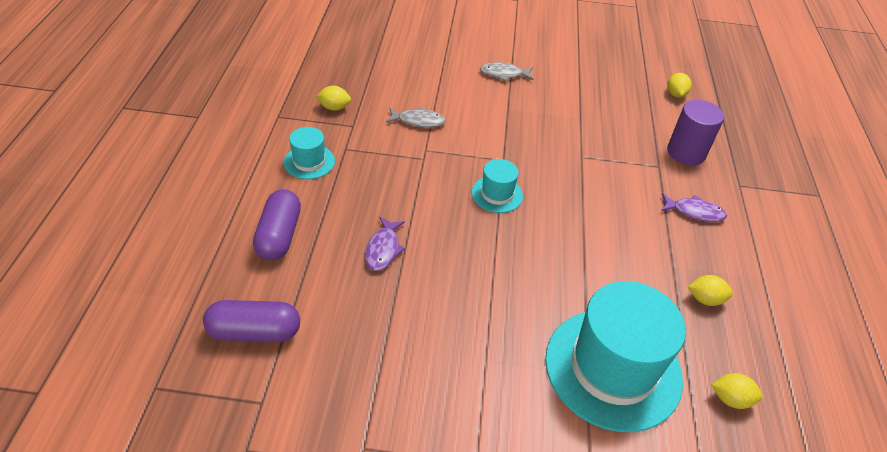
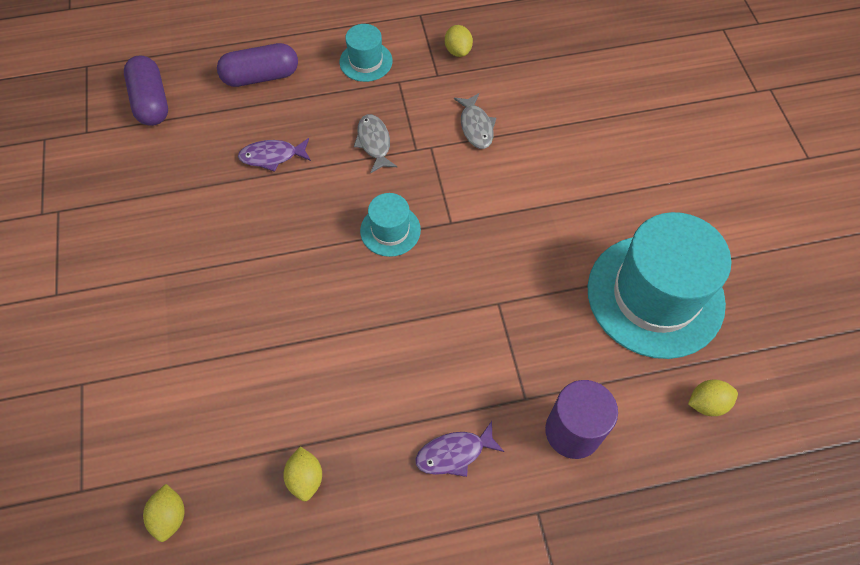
camera: 75 degrees right, 15 degrees up
grey fish [480,62,533,82] -> grey fish moved to [354,114,397,174]
turquoise hat [545,281,686,432] -> turquoise hat moved to [588,212,731,359]
purple fish [661,193,727,222] -> purple fish turned 75 degrees clockwise [415,421,504,477]

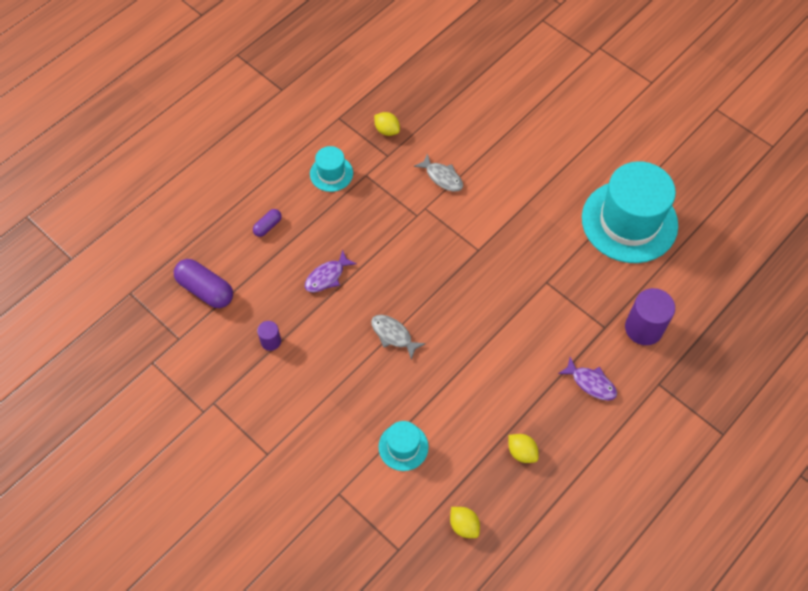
camera: 35 degrees left, 0 degrees up
purple capsule [217,43,298,87] -> purple capsule [253,209,282,237], size x0.53
grey fish [354,114,397,174] -> grey fish moved to [371,315,426,359]
turquoise hat [360,193,421,257] -> turquoise hat moved to [378,421,429,471]
purple fish [415,421,504,477] -> purple fish turned 90 degrees counterclockwise [558,357,617,401]
yellow lemon [688,379,738,416] -> none
none -> purple cylinder [257,321,281,351]

